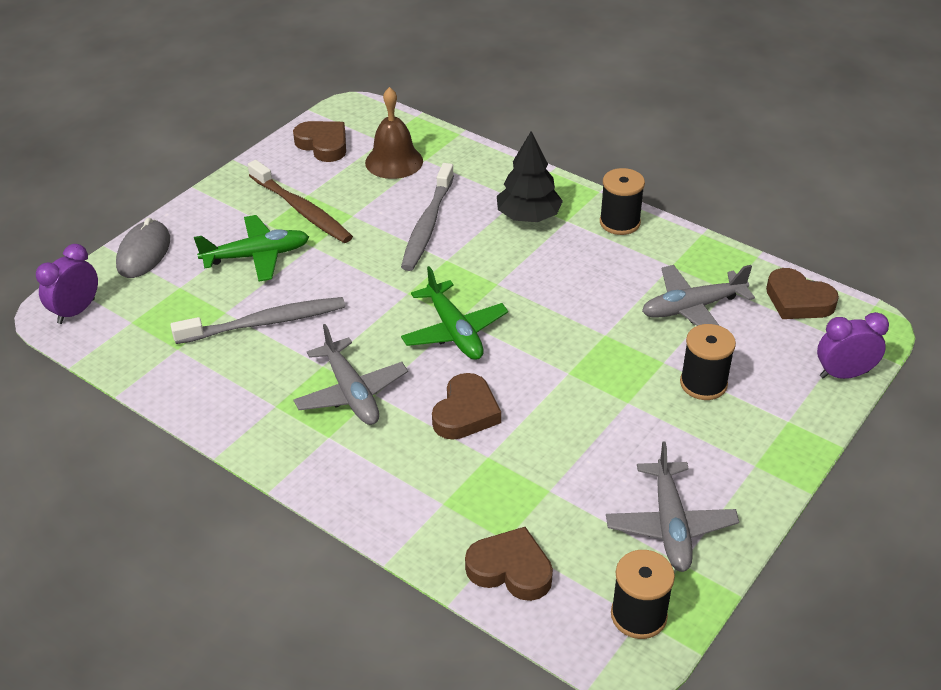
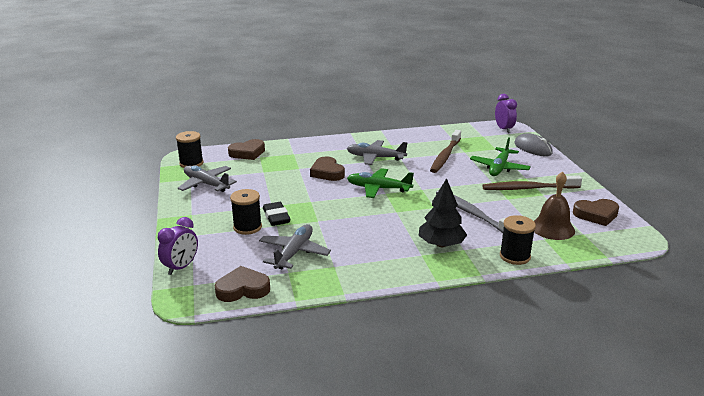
camera: 130 degrees right, 15 degrees down
grey toothbrush [171,297,345,344] -> brown toothbrush [430,130,461,173]
black spool [600,168,645,235] -> black spool moved to [500,215,536,265]
none -> black eraser [263,202,291,226]

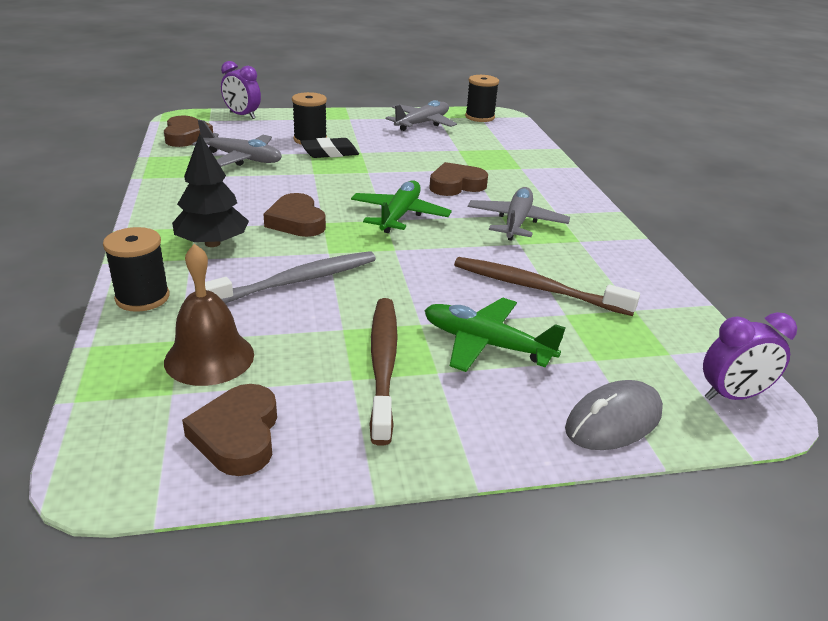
camera: 90 degrees right, 5 degrees up
brown heart [228,139,265,160] -> brown heart moved to [263,193,326,237]

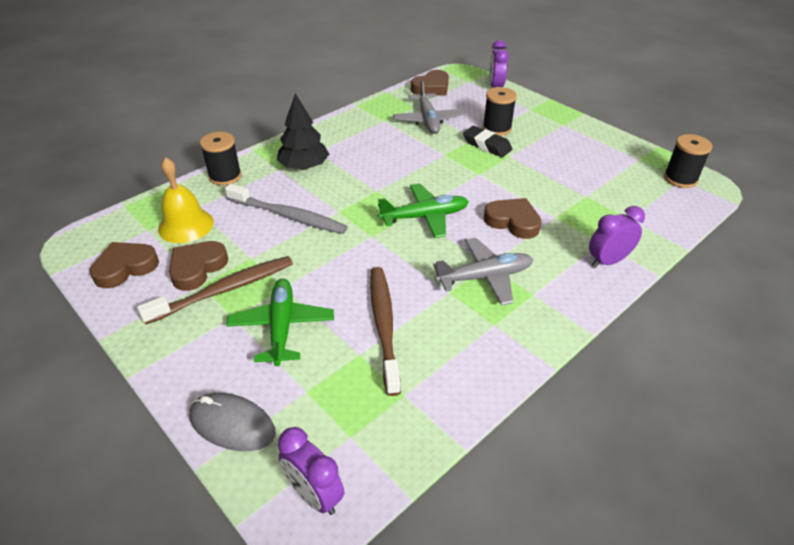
camera: 60 degrees right, 10 degrees up
brown bell [164,244,254,386] -> yellow bell [158,157,214,243]
brown heart [263,193,326,237] -> brown heart moved to [169,241,228,291]
grey plane [386,100,457,131] -> none
none -> purple clock [589,206,645,268]

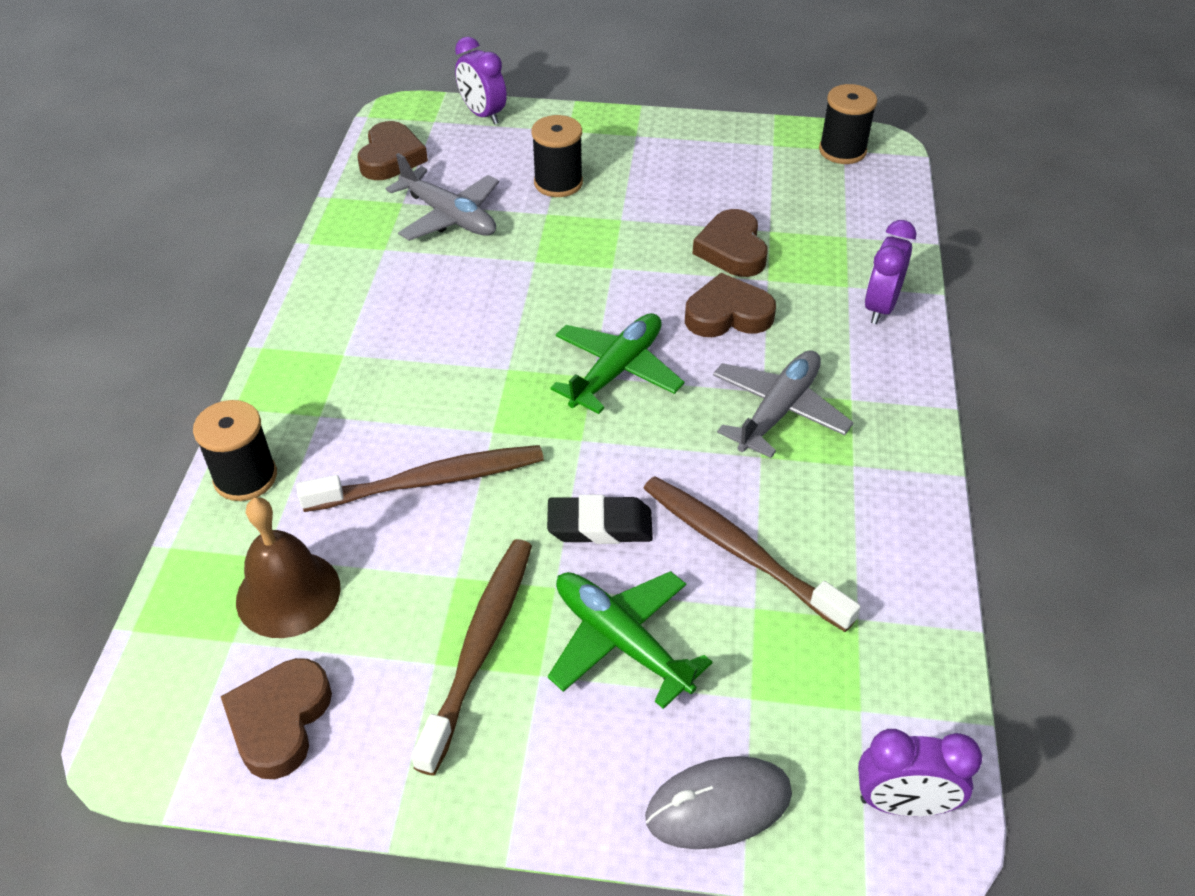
camera: 40 degrees left, 5 degrees up
yellow bell [158,157,214,243] -> brown bell [236,497,341,638]
brown heart [169,241,228,291] -> brown heart moved to [692,209,768,277]
grey toothbrush [225,184,348,234] -> brown toothbrush [296,445,544,512]
black tree [277,93,329,170] -> none
black eraser [463,126,512,157] -> black eraser moved to [547,495,653,544]

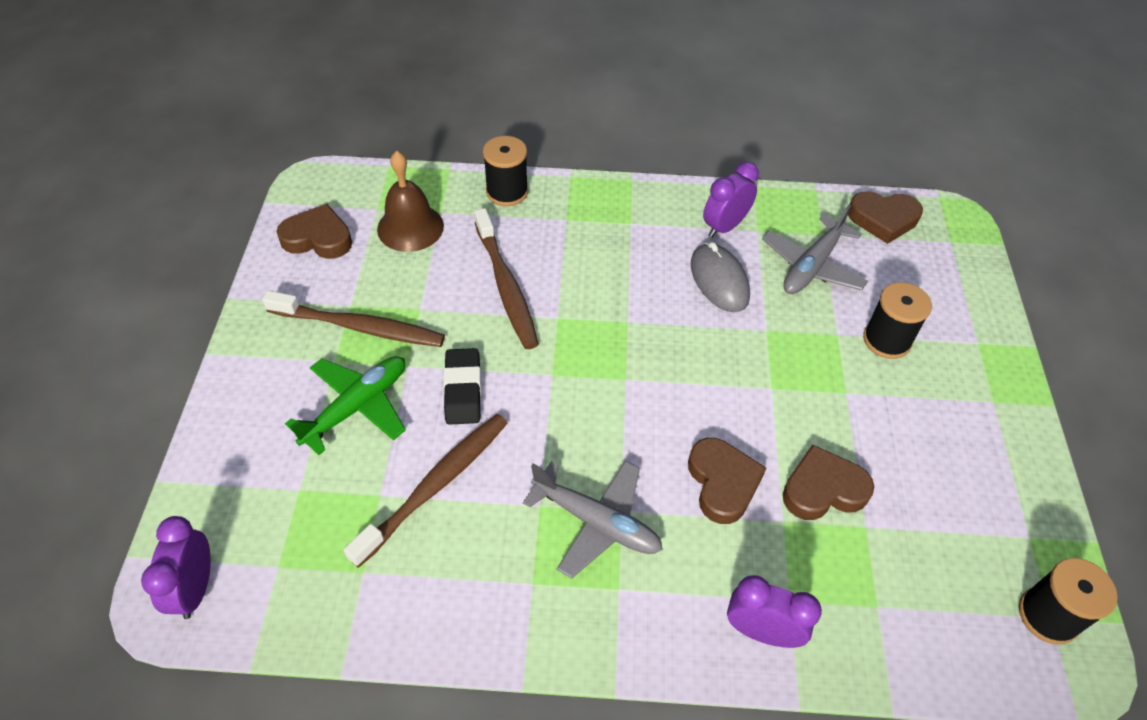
camera: 85 degrees right, 5 degrees up
purple clock [455,37,507,125] -> purple clock moved to [703,162,759,238]
green plane [550,313,684,414] -> none
grey mouse [645,756,792,849] -> grey mouse moved to [691,242,750,312]

